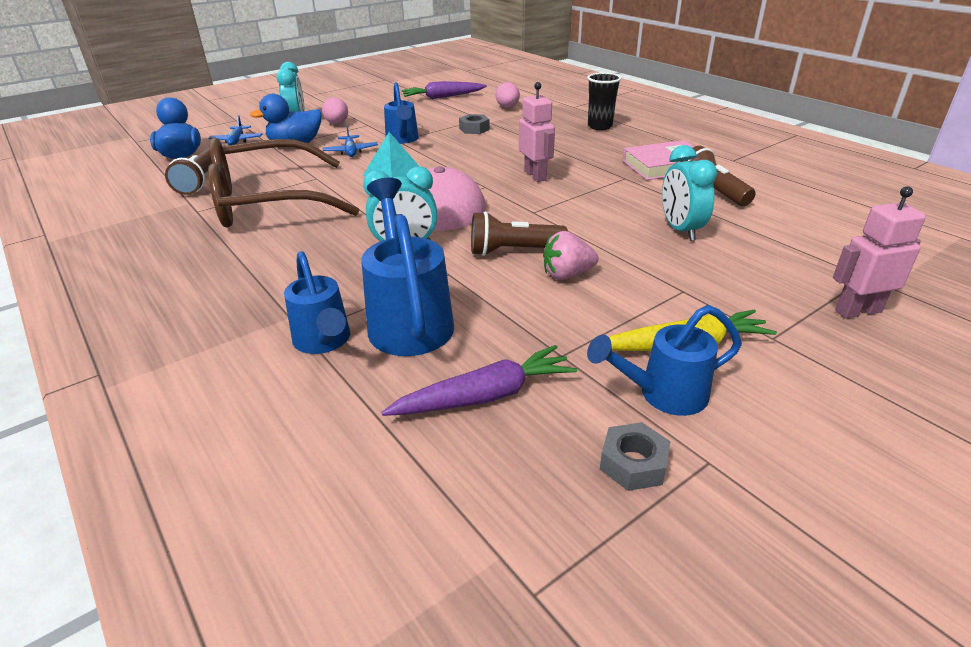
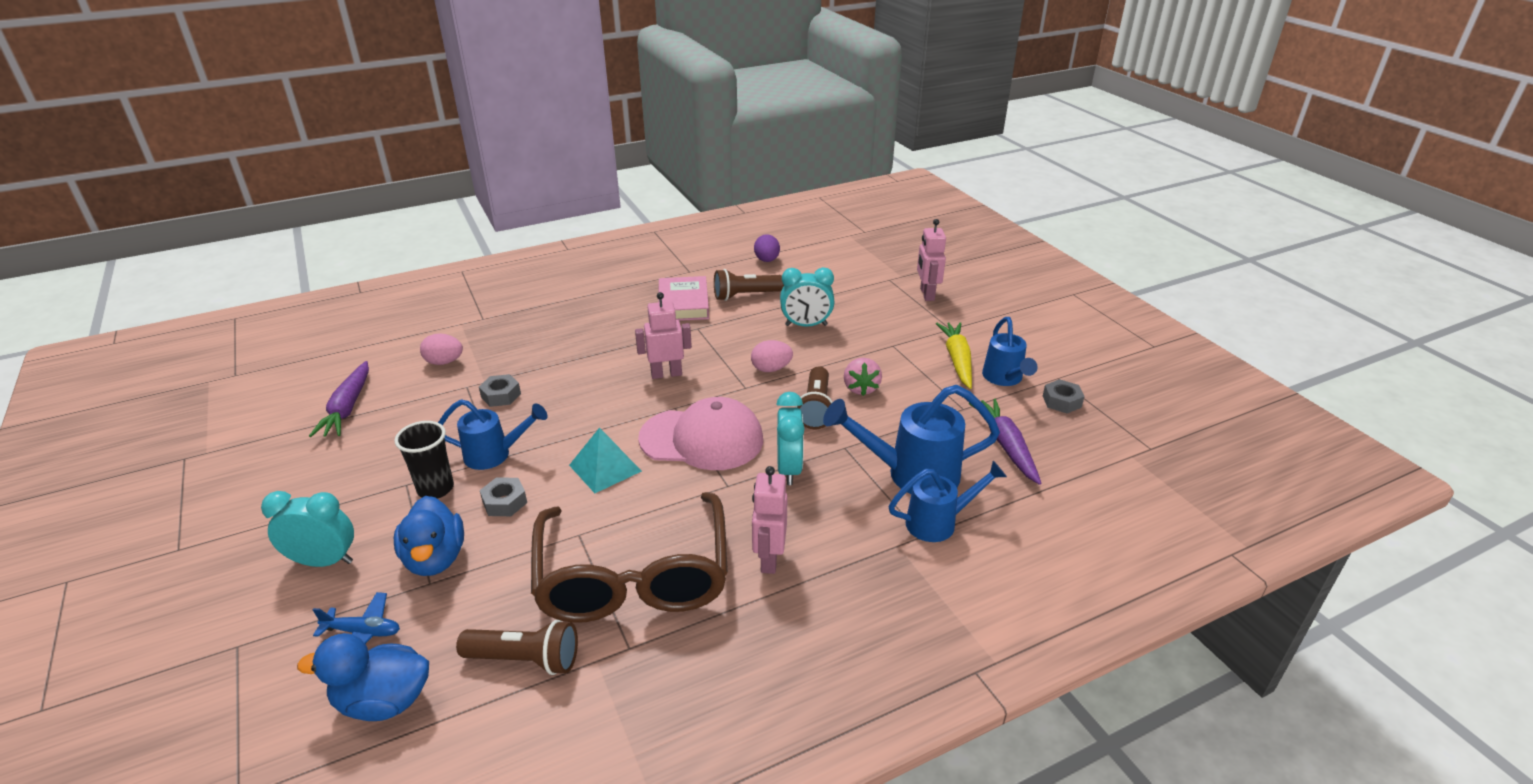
camera: 80 degrees left, 0 degrees up
pink egg [322,97,348,124] -> pink egg moved to [751,340,793,372]
blue plane [323,125,378,157] -> grey nut [480,477,527,516]
black cup [587,72,622,130] -> black cup moved to [394,421,454,499]
none -> pink robot [752,466,788,574]
none -> purple egg [754,234,780,262]

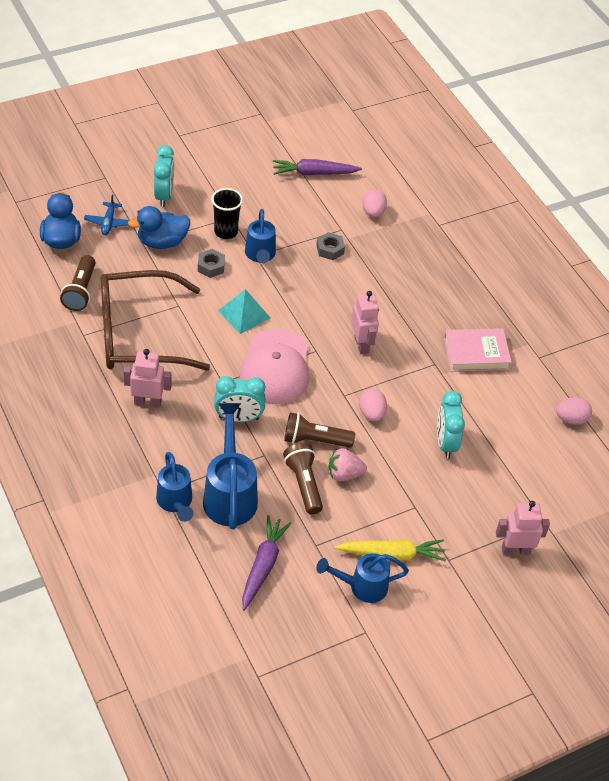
camera: 85 degrees right, 15 degrees up
brown flashlight [714,269,784,301] -> brown flashlight moved to [283,443,323,515]
purple egg [754,234,780,262] -> pink egg [556,397,592,425]
purple carrot [969,398,1041,485] -> purple carrot turned 60 degrees counterclockwise [242,515,292,611]
grey nut [1043,379,1085,414] -> none

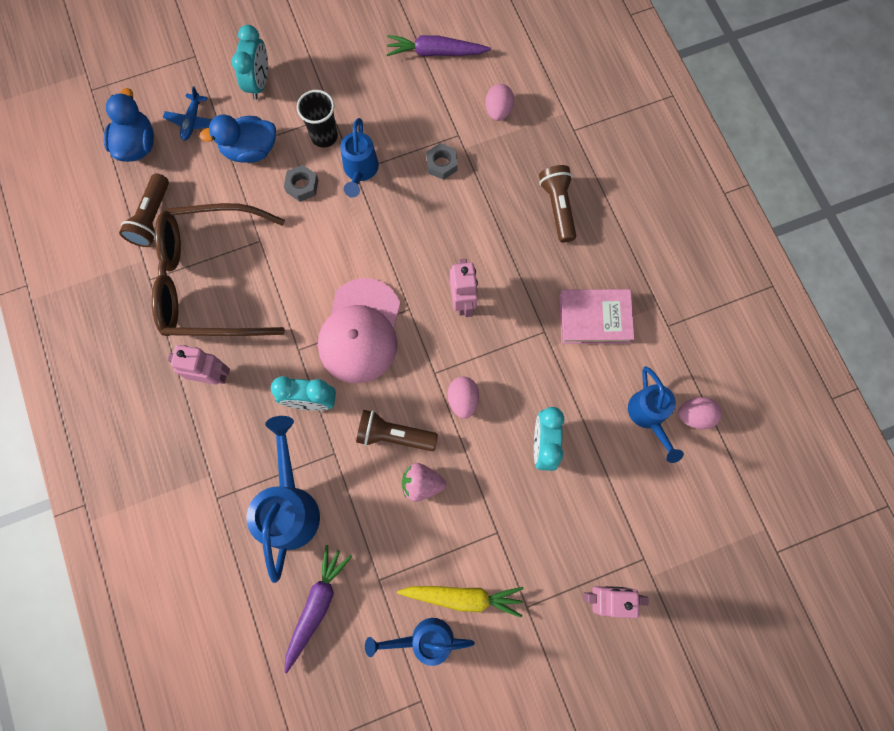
camera: 10 degrees right, 25 degrees up
blue watering can [156,452,193,522] -> blue watering can moved to [628,366,684,463]
turquoise pyramid [218,289,270,334] -> none
brown flashlight [283,443,323,515] -> brown flashlight moved to [539,165,576,243]

